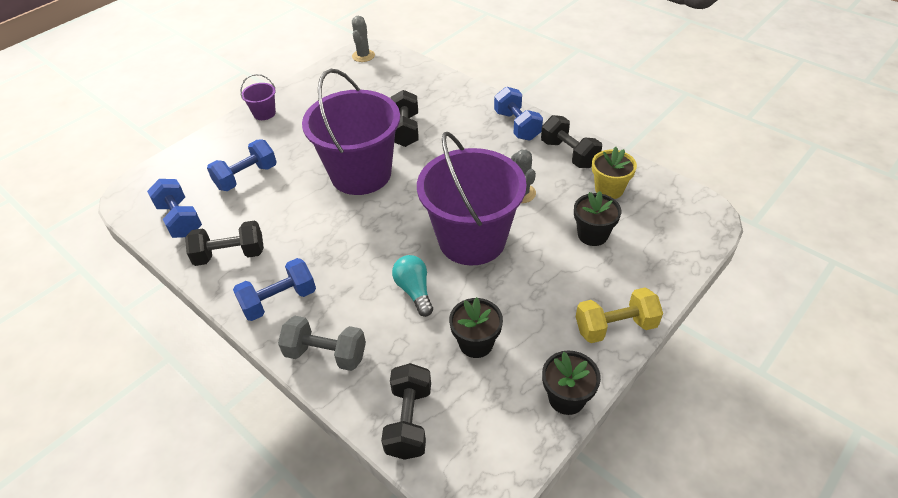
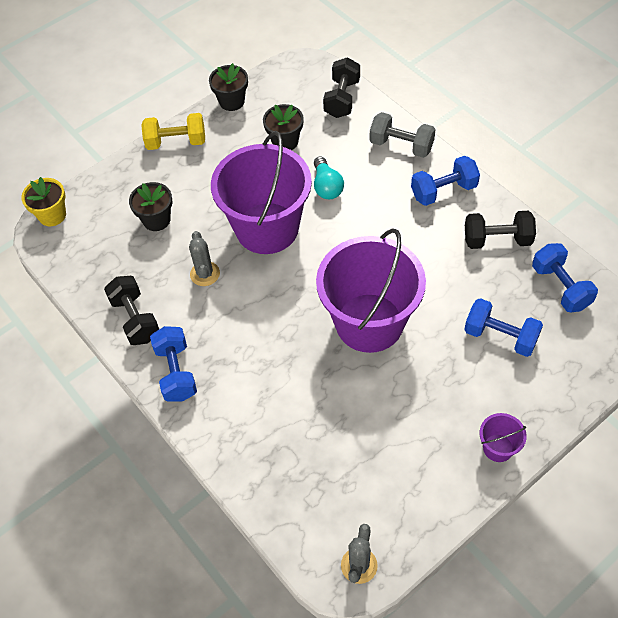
camera: 170 degrees left, 10 degrees up
blue dumbbell [207,140,277,191] -> blue dumbbell turned 60 degrees clockwise [464,298,543,357]
black dumbbell [391,90,418,147] -> none
yellow flower pot [592,147,637,199] -> yellow flower pot moved to [21,177,66,226]

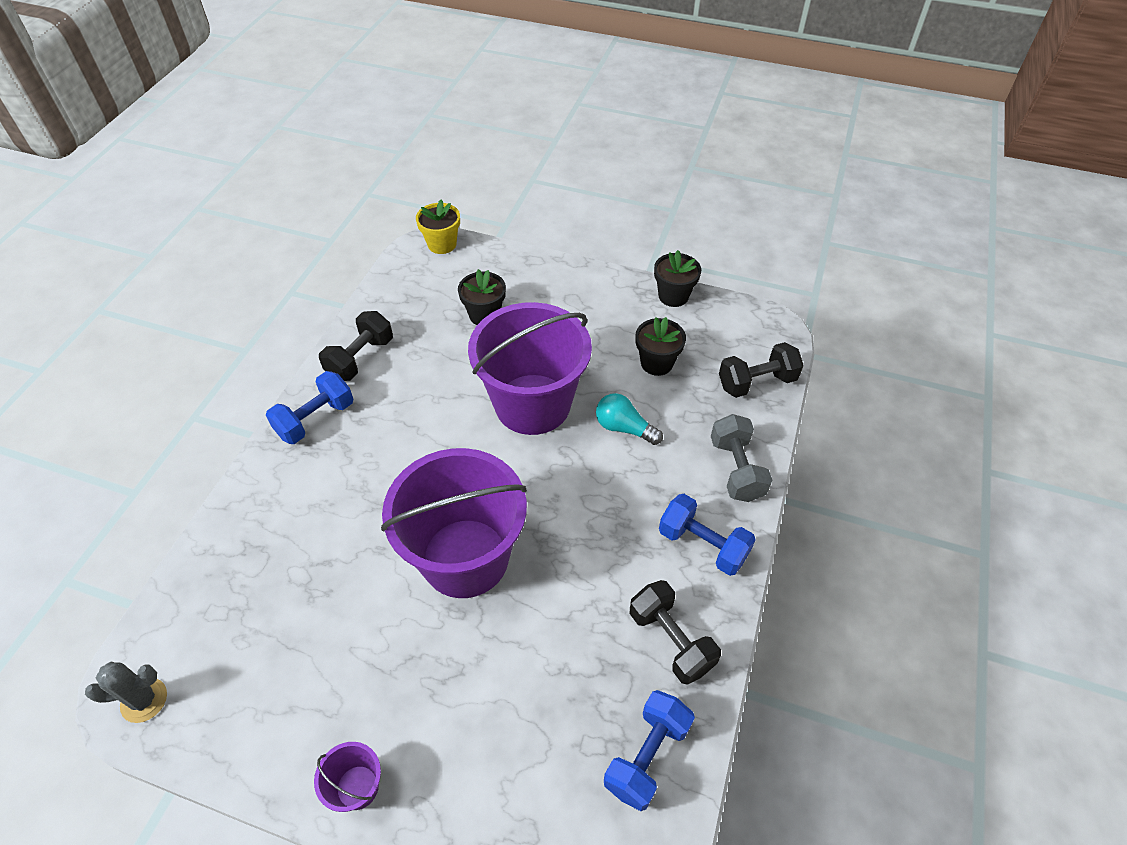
camera: 55 degrees right, 5 degrees down
yellow dumbbell [141,113,205,150] -> none
grey cactus [189,231,220,286] -> none
turquoise light bulb [314,156,344,199] -> turquoise light bulb turned 75 degrees clockwise [596,393,663,445]
blue dumbbell [464,298,543,357] -> none

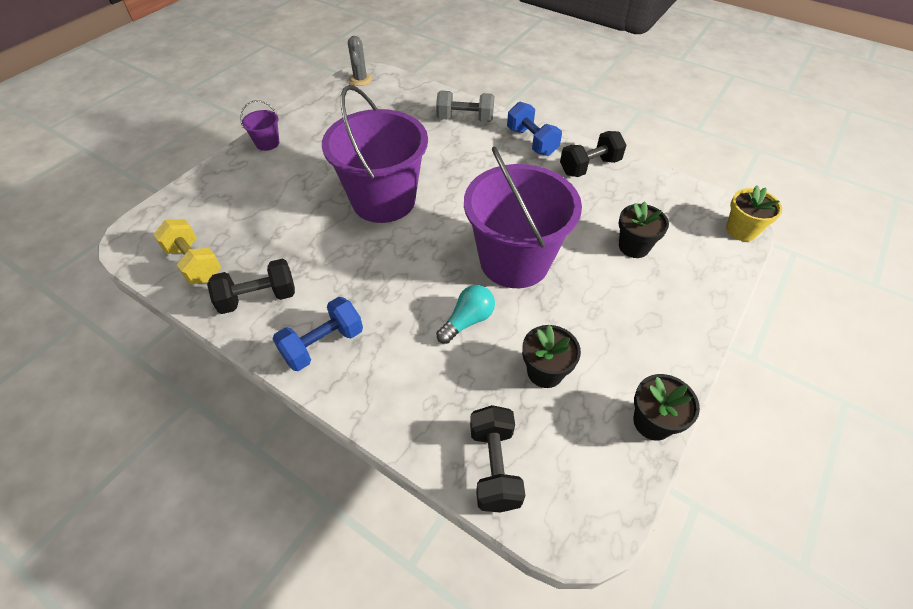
camera: 105 degrees right, 0 degrees up
black dumbbell [319,311,393,381] -> black dumbbell turned 75 degrees counterclockwise [560,131,627,177]
blue dumbbell [604,690,695,811] -> yellow dumbbell [153,219,221,284]
grey dumbbell [711,414,772,502] -> grey dumbbell moved to [436,91,494,122]

